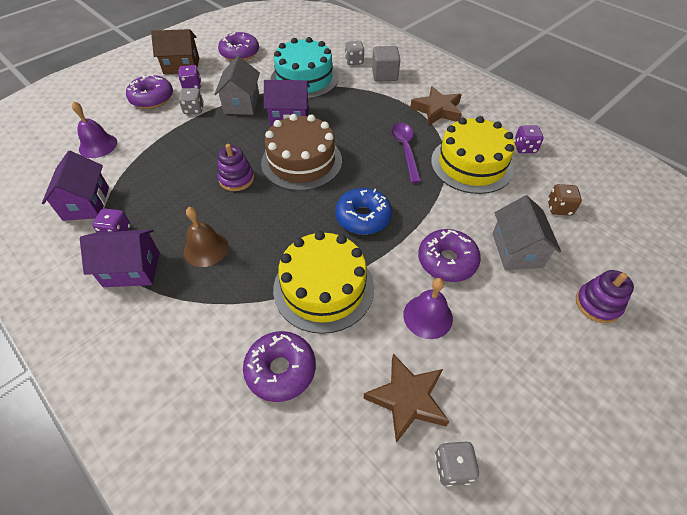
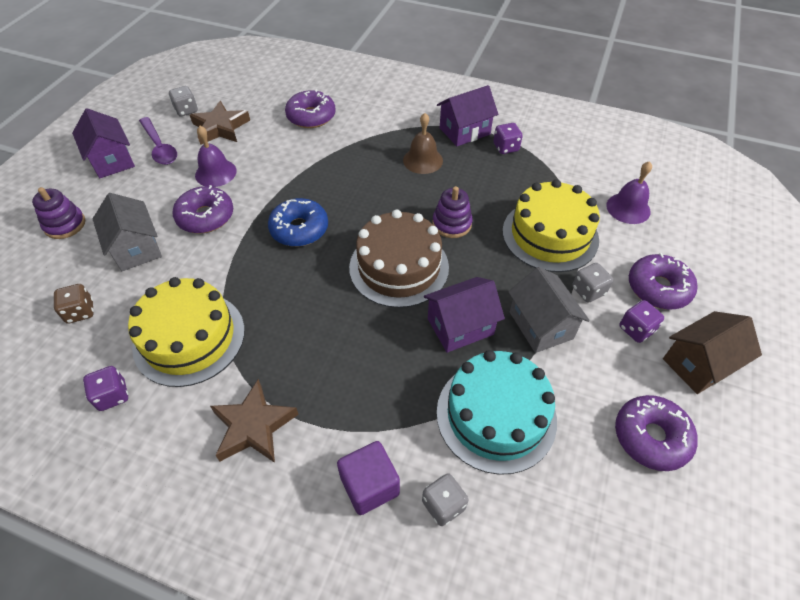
camera: 155 degrees right, 0 degrees up
purple house [42,151,109,221] -> purple house moved to [72,108,135,178]
yellow cake [273,231,374,334] -> yellow cake moved to [503,179,600,272]
grey cube [372,46,400,81] -> purple cube [337,441,400,515]
purple spoon [391,123,421,183] -> purple spoon moved to [139,117,177,165]

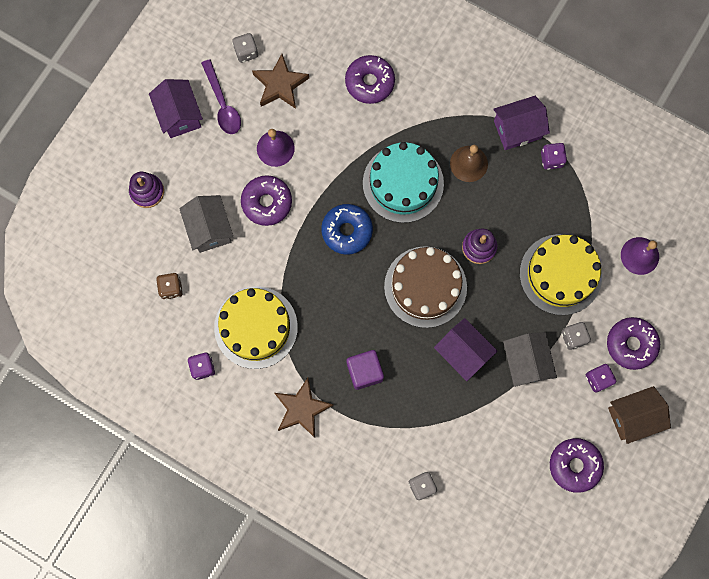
camera: 10 degrees right, 25 degrees up
purple cube [337,441,400,515] -> purple cube moved to [347,350,384,390]
purple house [424,277,505,353] -> purple house turned 60 degrees clockwise [434,318,498,381]
turquoise cake [437,350,557,475] -> turquoise cake moved to [363,142,444,223]

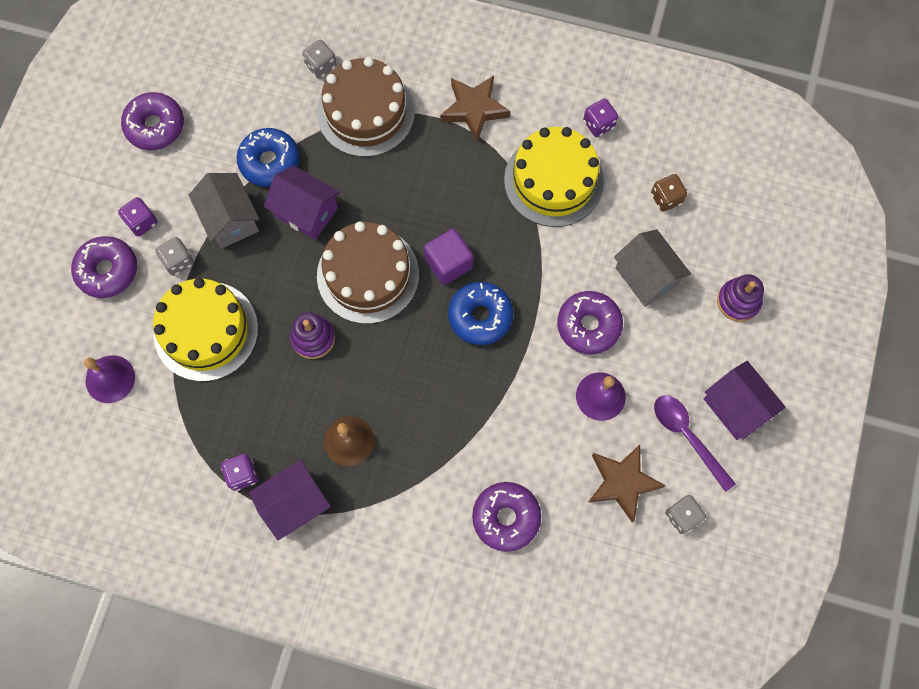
camera: 165 degrees right, 5 degrees down
purple cube [347,350,384,390] -> purple cube moved to [424,228,473,285]
turquoise cake [363,142,444,223] -> none
brown house [608,386,671,444] -> none
none -> blue donut [236,128,300,187]
none -> brown cake [317,57,415,157]

